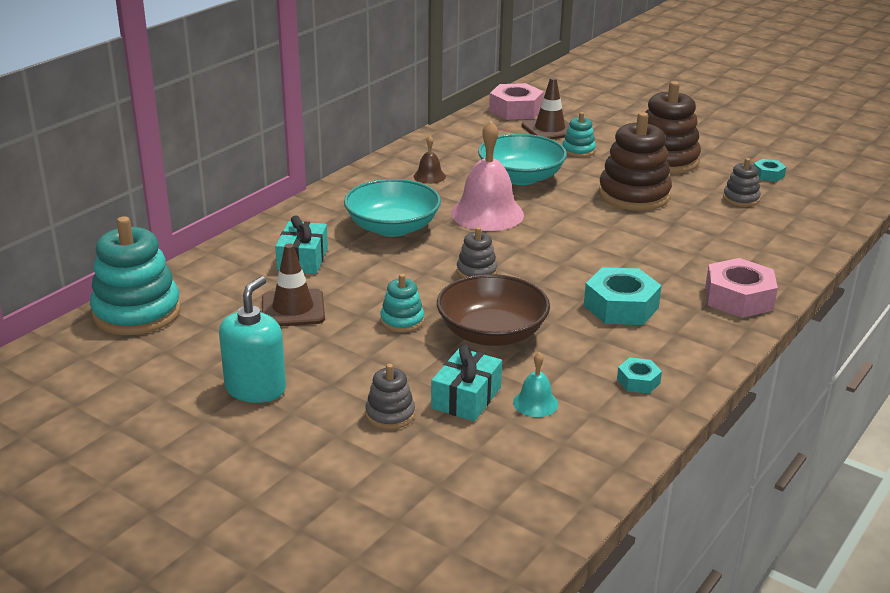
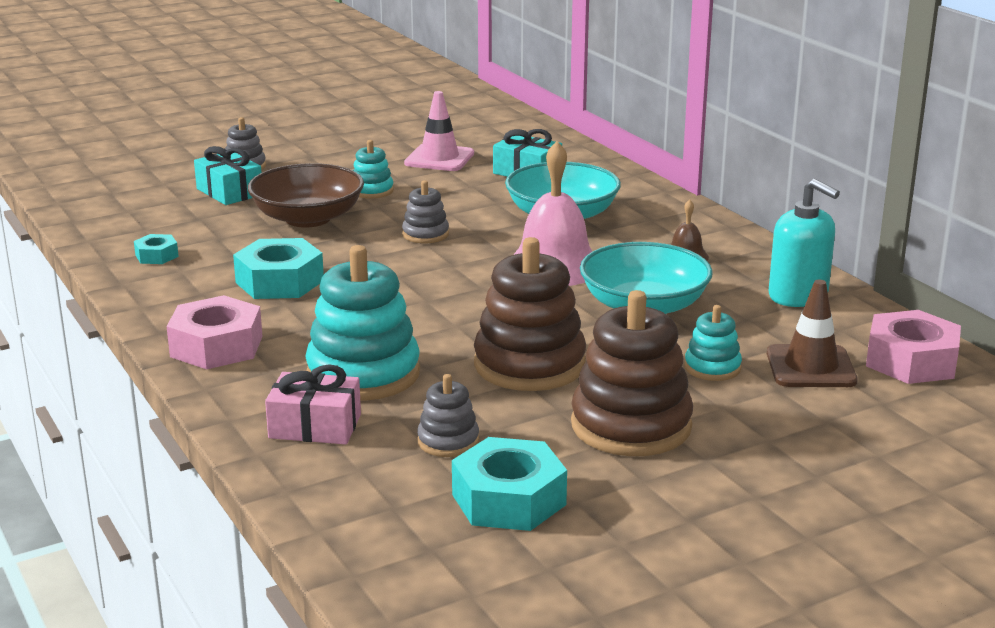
camera: 115 degrees right, 5 degrees down
turquoise stacking toy [90,216,181,335] -> turquoise stacking toy moved to [305,245,420,401]
turquoise soap dispenser [219,276,286,403] -> turquoise soap dispenser moved to [769,179,840,307]
brown traffic cone [262,244,325,327] -> pink traffic cone [404,91,474,171]
turquoise bell [513,352,558,417] -> none
turquoise nut [754,159,786,182] -> turquoise nut [452,437,567,531], size x1.92
none -> pink gift [265,364,361,445]

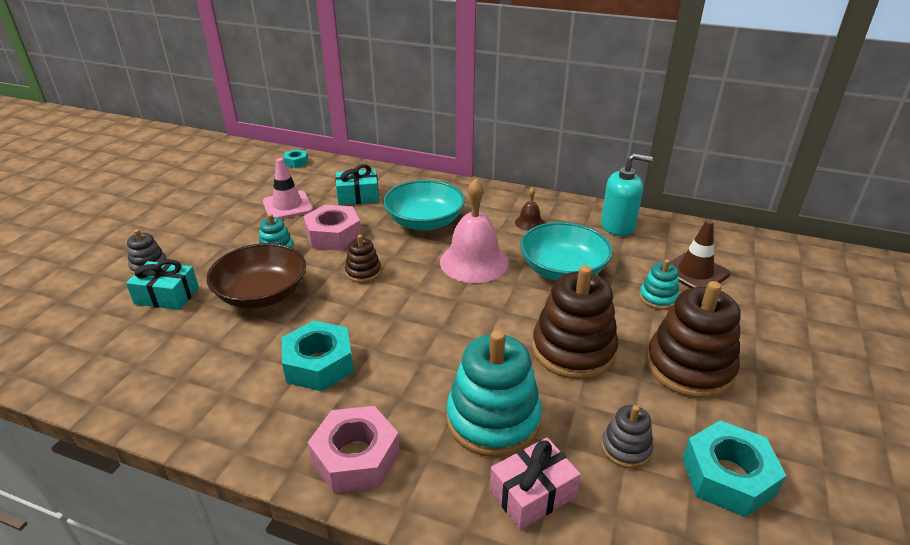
camera: 40 degrees left, 10 degrees up
turquoise nut [134,234,179,264] -> turquoise nut moved to [283,149,308,168]
grey stacking toy [402,180,449,243] -> brown stacking toy [345,235,381,283]
pink nut [866,310,961,384] -> pink nut moved to [303,205,362,251]

